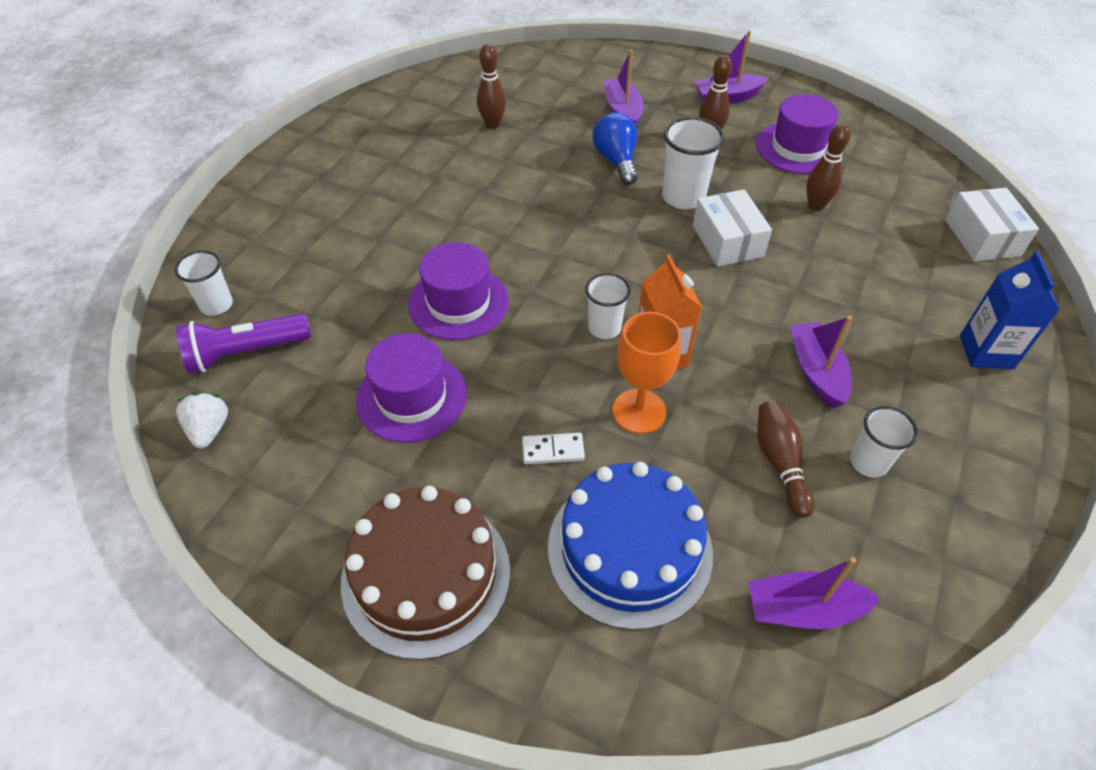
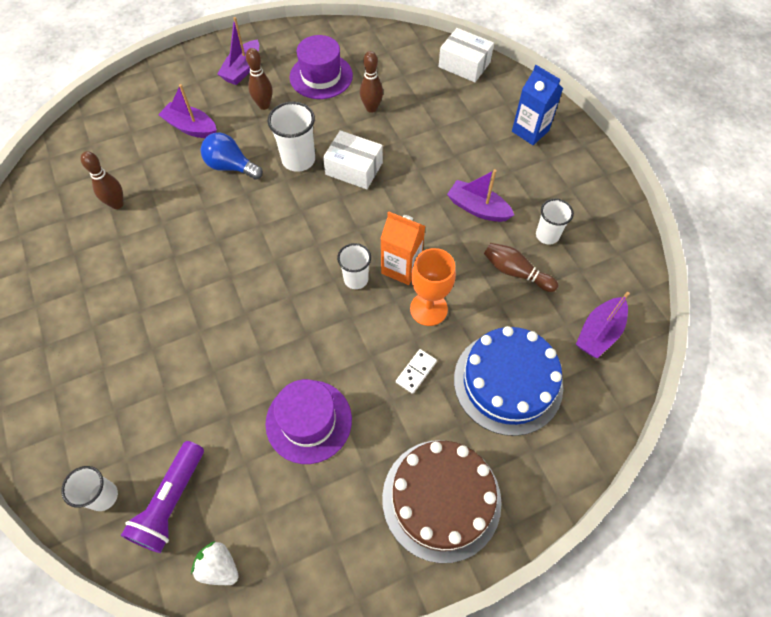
camera: 50 degrees left, 10 degrees up
purple hat [408,242,509,340] -> none

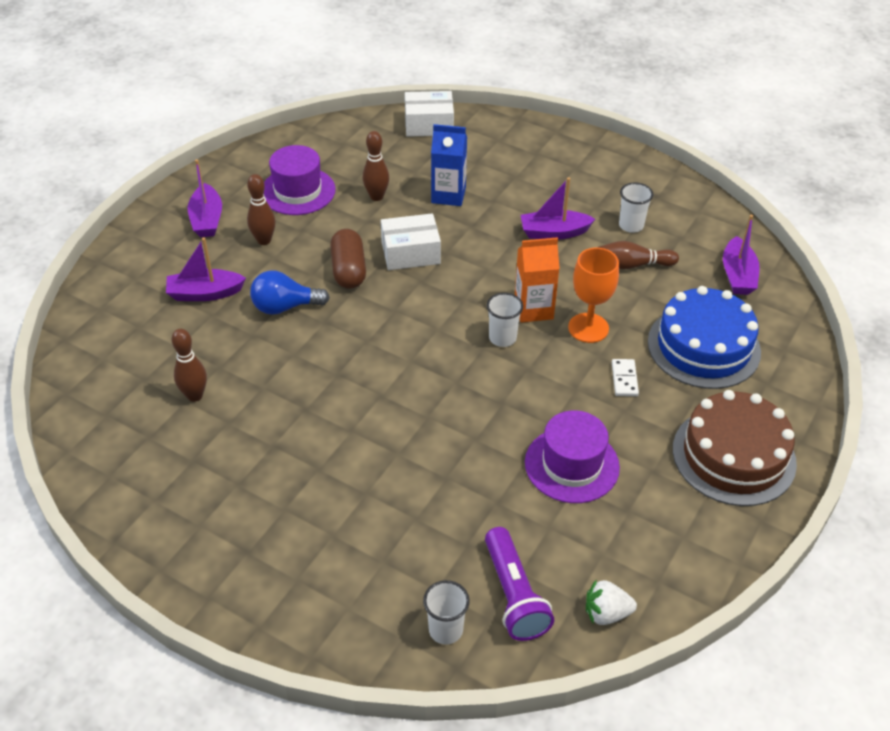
camera: 35 degrees left, 15 degrees down
white cup [268,102,315,172] -> brown capsule [330,229,366,289]
blue carton [512,65,563,145] -> blue carton moved to [431,124,467,206]

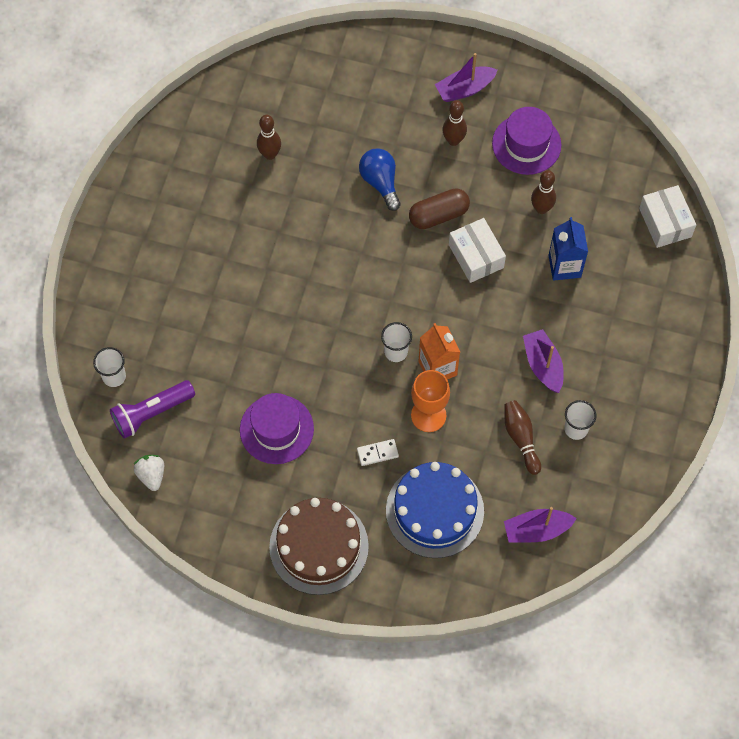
camera: 75 degrees right, 20 degrees up
purple boat [166,237,246,301] -> none

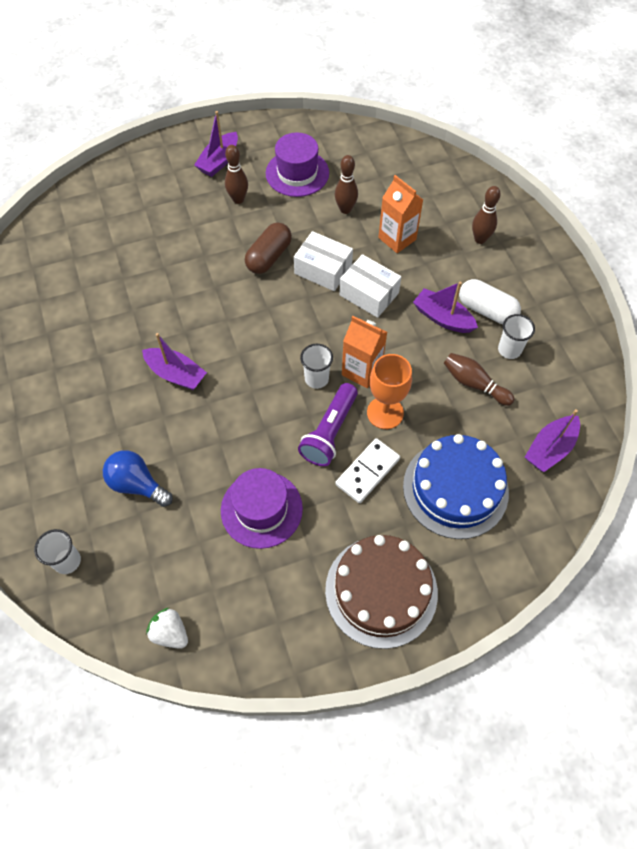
camera: 35 degrees left, 5 degrees down
purple flashlight [110,380,195,439] -> purple flashlight moved to [298,383,358,466]
brown bowling pin [257,115,281,160] -> brown bowling pin moved to [472,186,501,244]
white domino [357,439,399,466] -> white domino [335,438,400,503], size x1.56
blue light bulb [359,148,401,211] -> blue light bulb moved to [103,450,173,507]
blue carton [548,217,588,281] -> orange carton [378,175,423,253]
white box [639,185,696,248] -> white box moved to [339,254,401,318]
none -> purple boat [142,333,207,390]
none -> white capsule [459,279,521,324]

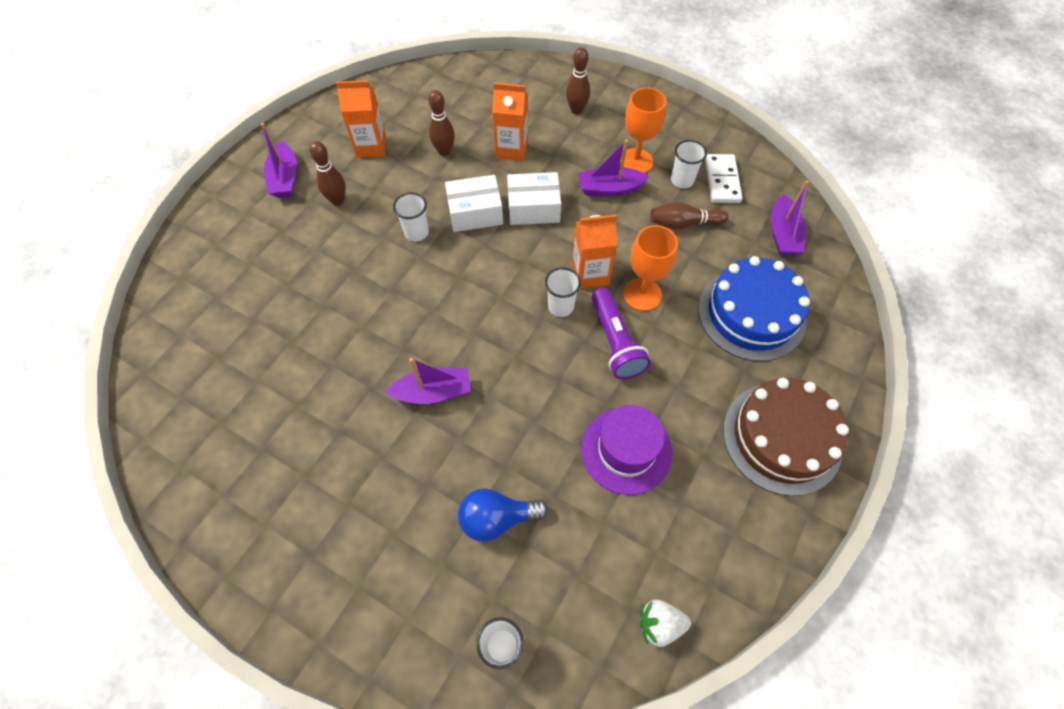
camera: 40 degrees left, 0 degrees up
brown capsule [245,222,292,274] -> white cup [393,193,429,241]
purple hat [266,133,329,197] -> orange carton [336,80,386,157]
white domino [335,438,400,503] -> white domino moved to [705,154,743,203]
white capsule [459,279,521,324] -> orange goblet [620,87,666,173]

